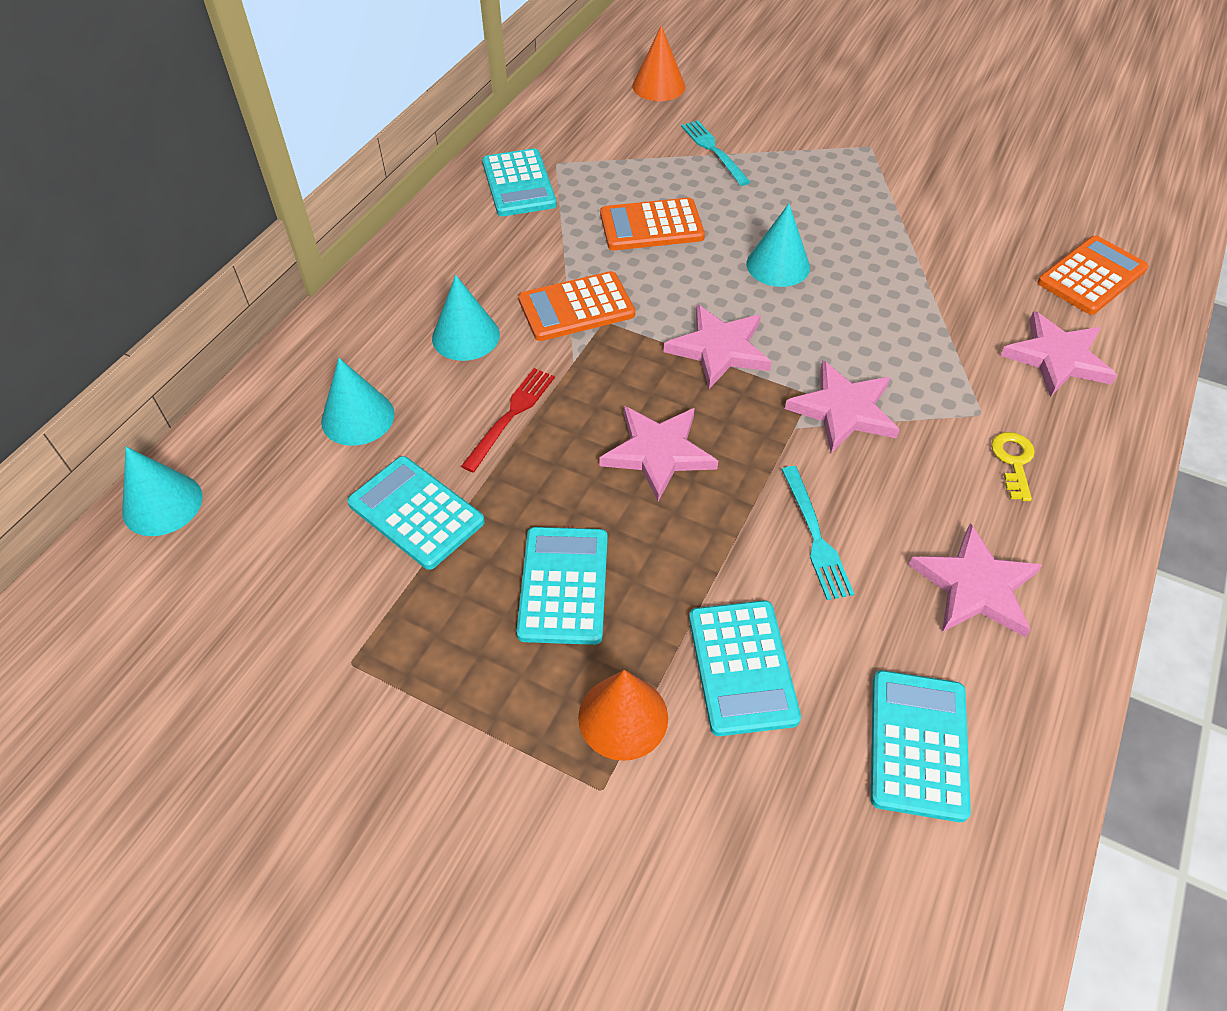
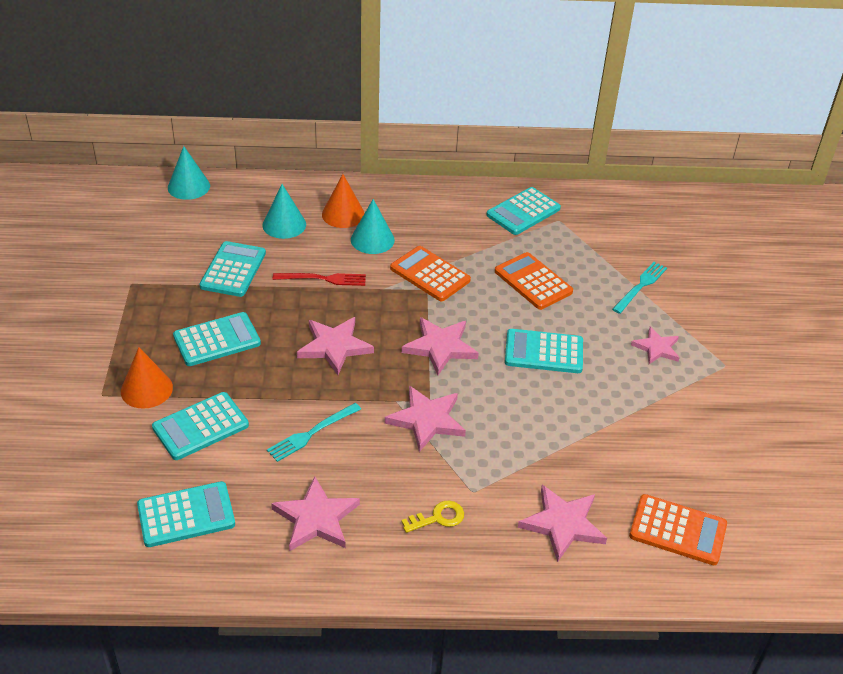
camera: 60 degrees right, 10 degrees down
orange cone [632,25,685,101] -> orange cone moved to [322,174,364,228]
turquoise cone [746,204,810,287] -> turquoise calculator [505,329,583,373]
none -> pink star [631,327,680,364]

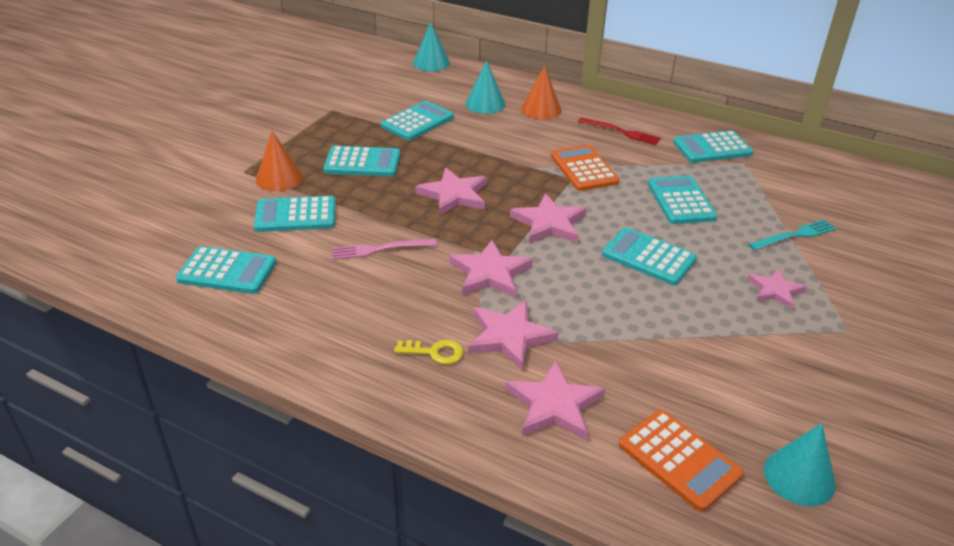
camera: 30 degrees right, 5 degrees down
turquoise fork [267,403,361,462] -> pink fork [332,239,437,260]
pink star [271,476,360,551] -> pink star moved to [468,300,558,370]
red fork [273,273,366,286] -> red fork moved to [578,117,661,145]
turquoise cone [351,199,395,254] -> turquoise cone moved to [764,423,836,506]
orange calculator [495,252,573,310] -> turquoise calculator [648,176,717,224]

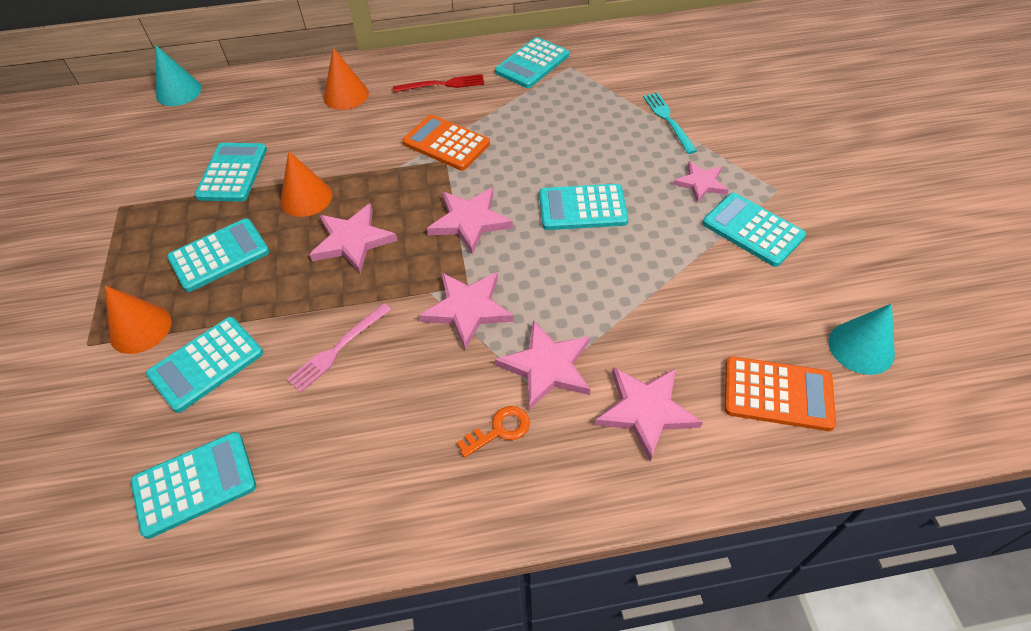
camera: 35 degrees left, 15 degrees up
yellow key [394,340,464,365] -> orange key [457,406,530,458]
turquoise cone [466,60,505,114] -> none
turquoise calculator [648,176,717,224] -> turquoise calculator moved to [703,193,806,267]
turquoise fork [748,220,836,250] -> turquoise fork turned 45 degrees counterclockwise [643,92,697,154]
none -> orange cone [280,151,332,217]

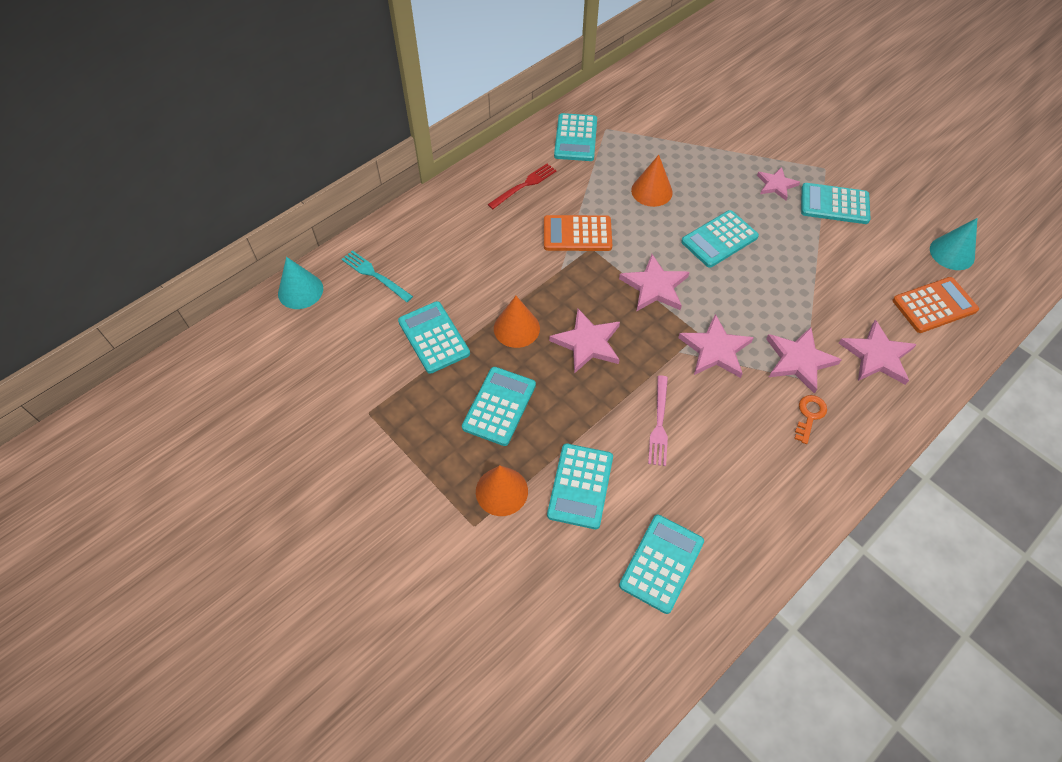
camera: 35 degrees left, 5 degrees up
orange cone [323,48,369,110] -> orange cone moved to [631,155,673,207]
turquoise fork [643,92,697,154] -> turquoise fork moved to [342,250,413,302]

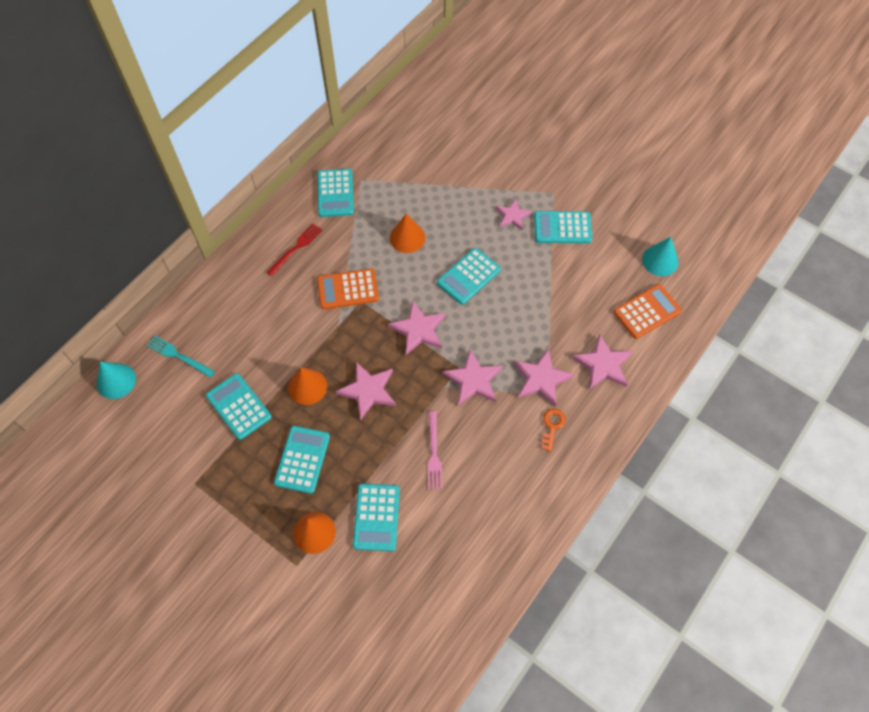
camera: 10 degrees left, 5 degrees up
turquoise calculator [619,515,704,614] -> none

